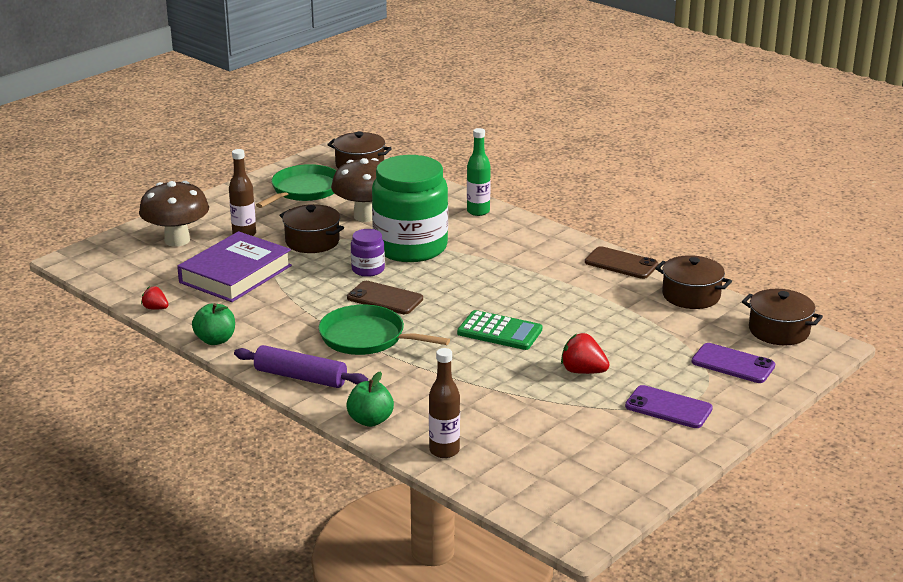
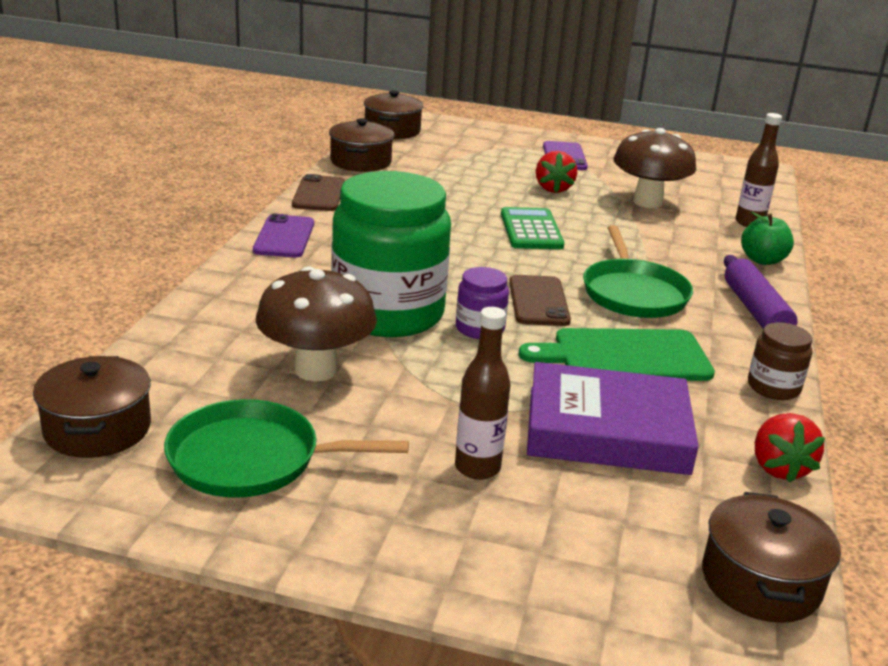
camera: 120 degrees left, 0 degrees up
brown mushroom [139,181,209,247] -> brown mushroom moved to [613,128,696,208]
red strawberry [141,286,169,310] -> red strawberry [755,413,825,483], size x1.62
green apple [192,303,235,345] -> brown jar [748,322,812,400]
brown pot [279,204,344,253] -> brown pot moved to [702,492,841,623]
green bottle [467,128,491,216] -> none
purple phone [692,343,775,383] -> purple phone moved to [253,214,314,257]
none -> green cutting board [519,328,715,381]

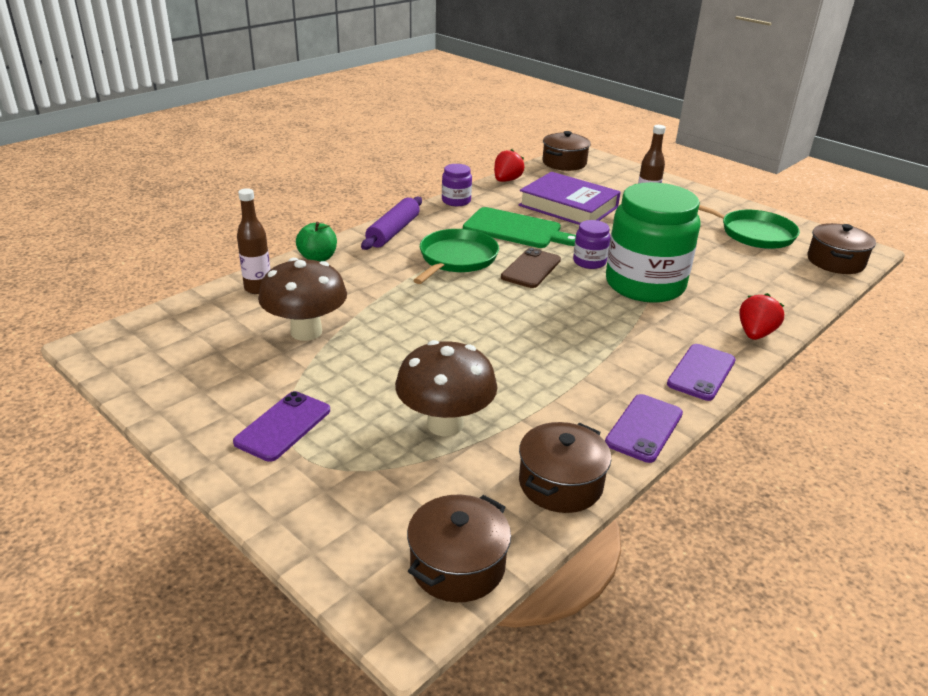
camera: 150 degrees left, 5 degrees up
brown mushroom [256,266,377,381] -> brown mushroom moved to [395,340,497,437]
brown phone [292,174,345,211] -> purple phone [605,394,683,463]
green calculator [501,207,564,249] -> none
red strawberry [536,151,577,193] -> red strawberry moved to [740,293,784,340]
brown jar [748,322,812,400] -> purple jar [442,164,472,206]

